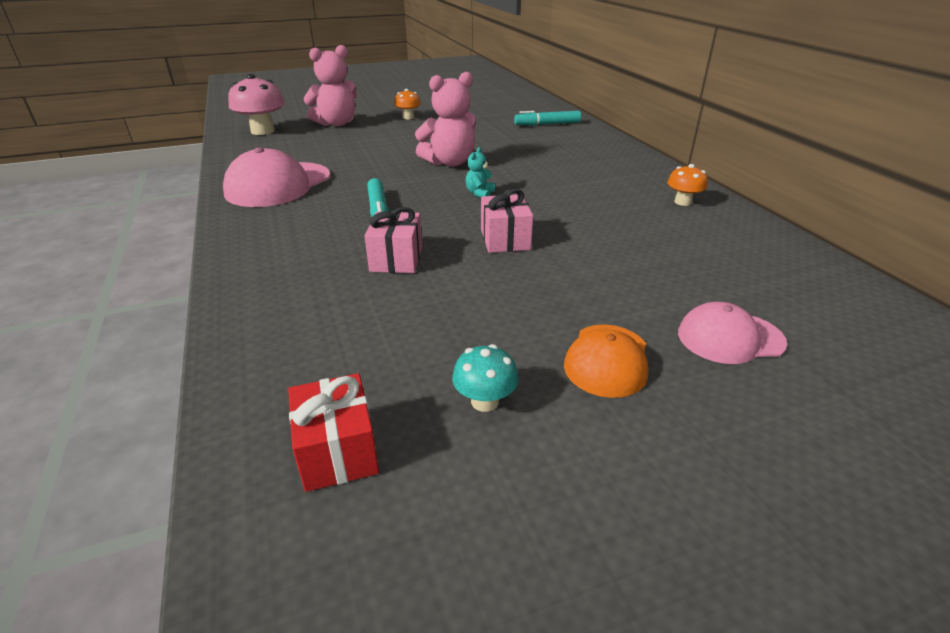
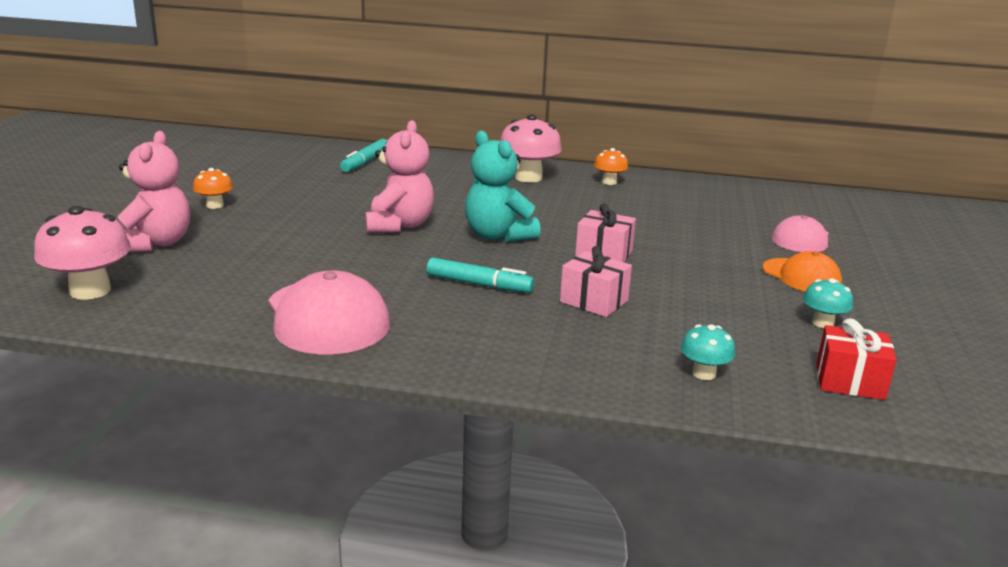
camera: 60 degrees left, 10 degrees down
turquoise teddy bear [465,147,495,198] -> turquoise teddy bear [465,131,541,242], size x2.17
none -> pink mushroom [500,114,562,183]
none -> turquoise mushroom [681,324,735,380]

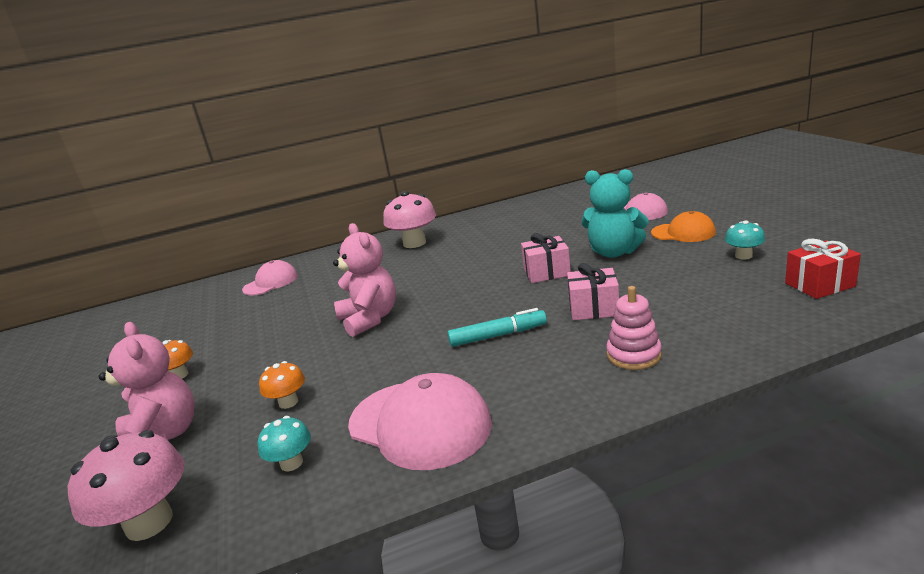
camera: 25 degrees left, 0 degrees up
turquoise marker [340,139,387,172] -> pink cap [242,260,298,295]
turquoise teddy bear [465,131,541,242] -> turquoise teddy bear moved to [581,169,649,258]
orange mushroom [594,148,628,185] -> orange mushroom moved to [259,361,305,409]
turquoise mushroom [681,324,735,380] -> turquoise mushroom moved to [258,416,311,471]
none -> pink stacking toy [606,286,662,370]

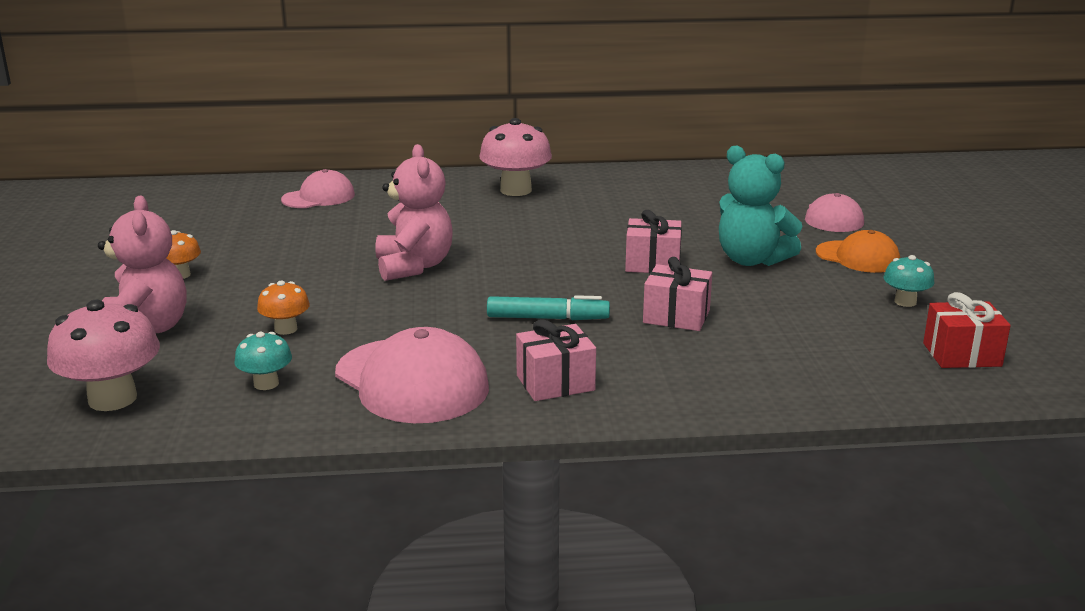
camera: 10 degrees right, 0 degrees up
pink stacking toy [606,286,662,370] -> none
none -> pink gift [516,319,596,401]

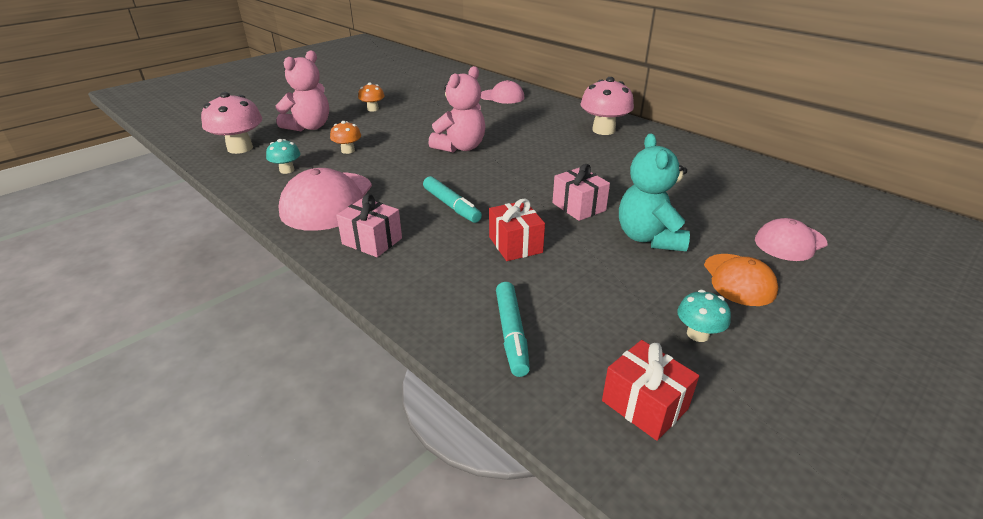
camera: 50 degrees right, 10 degrees up
pink gift [643,257,712,331] -> red gift [489,198,545,261]
none -> turquoise marker [496,282,530,377]

